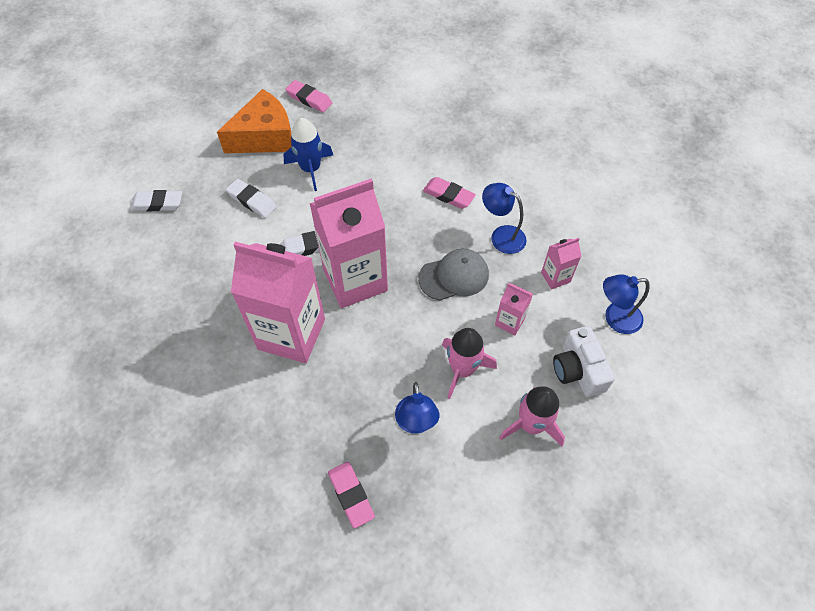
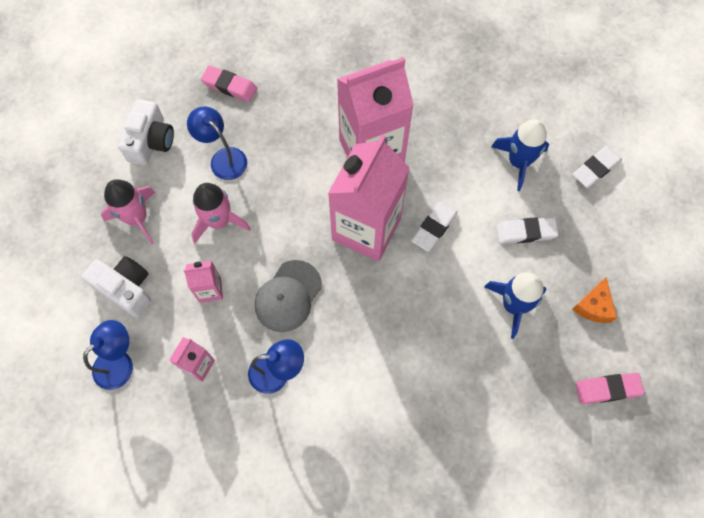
camera: 140 degrees right, 10 degrees up
orange cheese [217,89,292,153] -> orange cheese [572,277,617,323], size x0.50
pink eraser [423,177,476,209] -> none
none -> white camera [118,99,174,165]
none -> blue rocket [491,119,549,191]

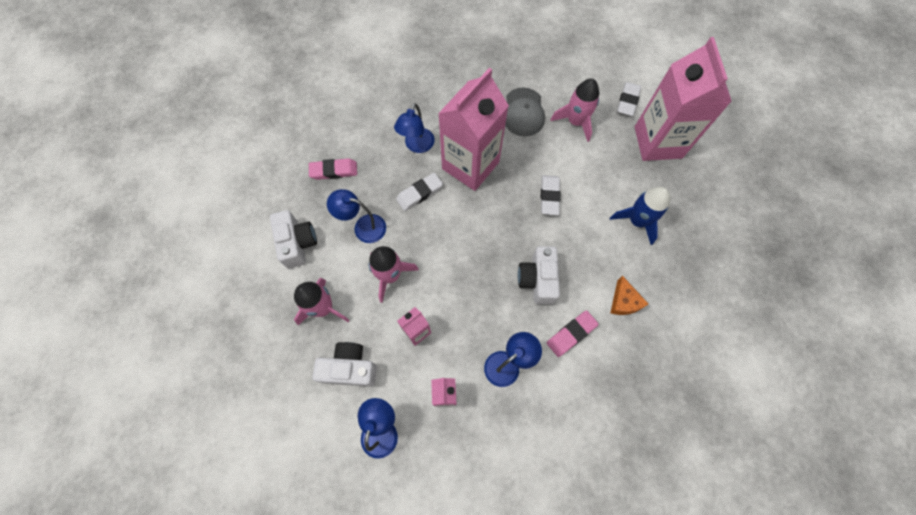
camera: 30 degrees left, 0 degrees up
grey cap [255,260,322,332] -> grey cap moved to [505,87,545,137]
pink carton [328,135,410,261] -> pink carton moved to [635,37,732,161]
blue rocket [491,119,549,191] -> pink rocket [551,79,599,142]
white eraser [496,217,559,244] -> white eraser moved to [396,173,443,211]
orange cheese [572,277,617,323] -> orange cheese moved to [610,276,648,315]
pink eraser [575,373,645,404] -> pink eraser moved to [547,310,599,357]
none -> blue lamp [394,103,435,153]
none -> white camera [518,246,560,304]

